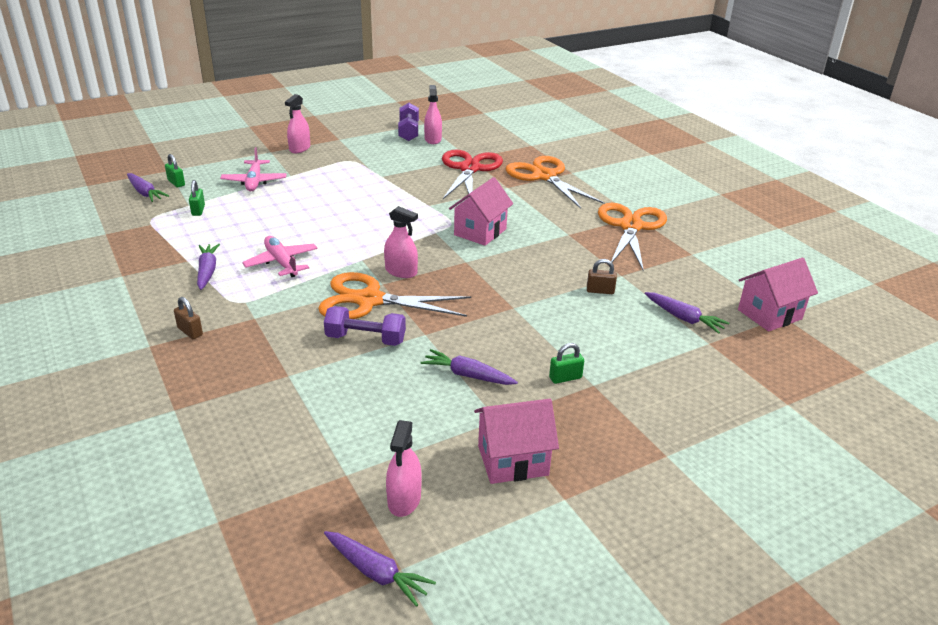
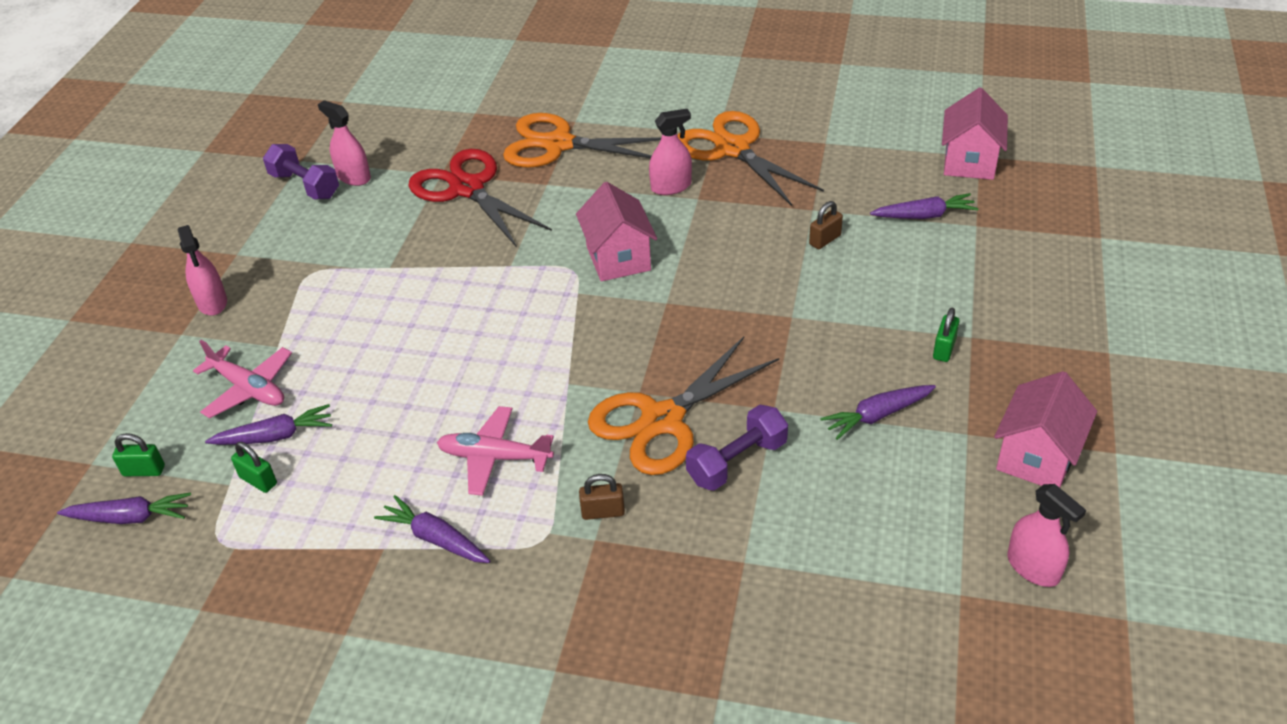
camera: 45 degrees left, 10 degrees up
brown padlock [174,297,203,339] -> brown padlock moved to [579,474,625,520]
purple carrot [324,531,436,607] -> purple carrot moved to [205,404,332,445]
pink spray bottle [384,206,418,278] -> pink spray bottle moved to [649,109,692,195]

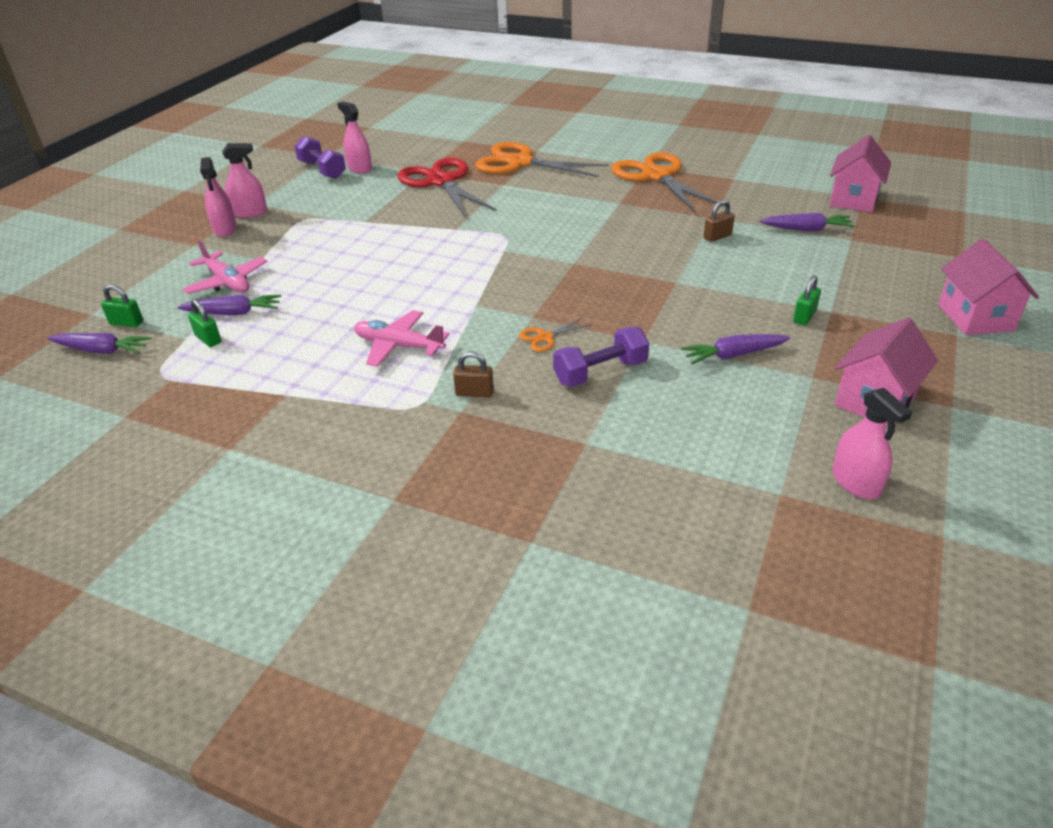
camera: 10 degrees right, 5 degrees down
purple carrot [374,495,490,563] -> none
pink house [576,182,657,281] -> pink house moved to [938,239,1039,335]
orange scissors [588,337,779,475] -> orange scissors [519,317,593,352], size x0.42
pink spray bottle [649,109,692,195] -> pink spray bottle moved to [222,143,267,218]

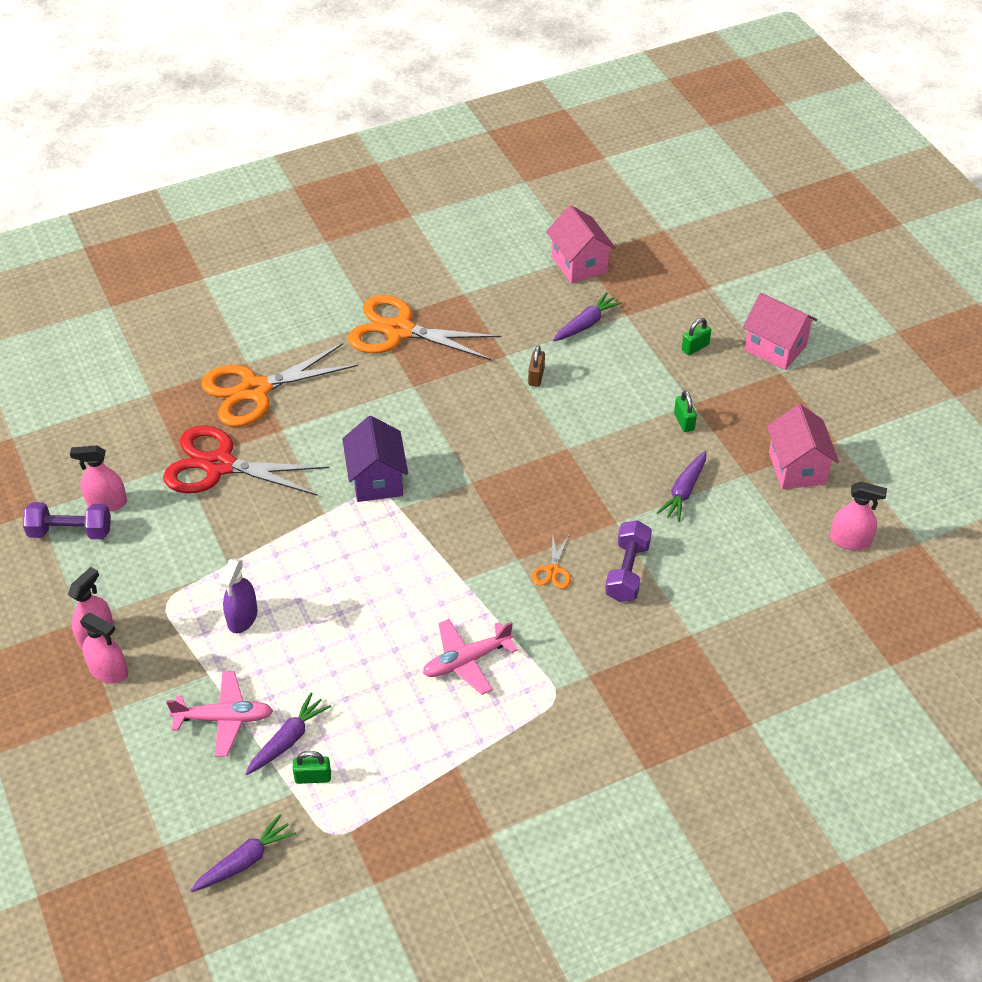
camera: 50 degrees left, 10 degrees up
green padlock [101,284,143,327] -> green padlock moved to [682,318,711,355]
brown padlock [453,351,494,397] -> none
none -> purple spray bottle [220,558,257,633]
none -> purple house [342,416,408,502]

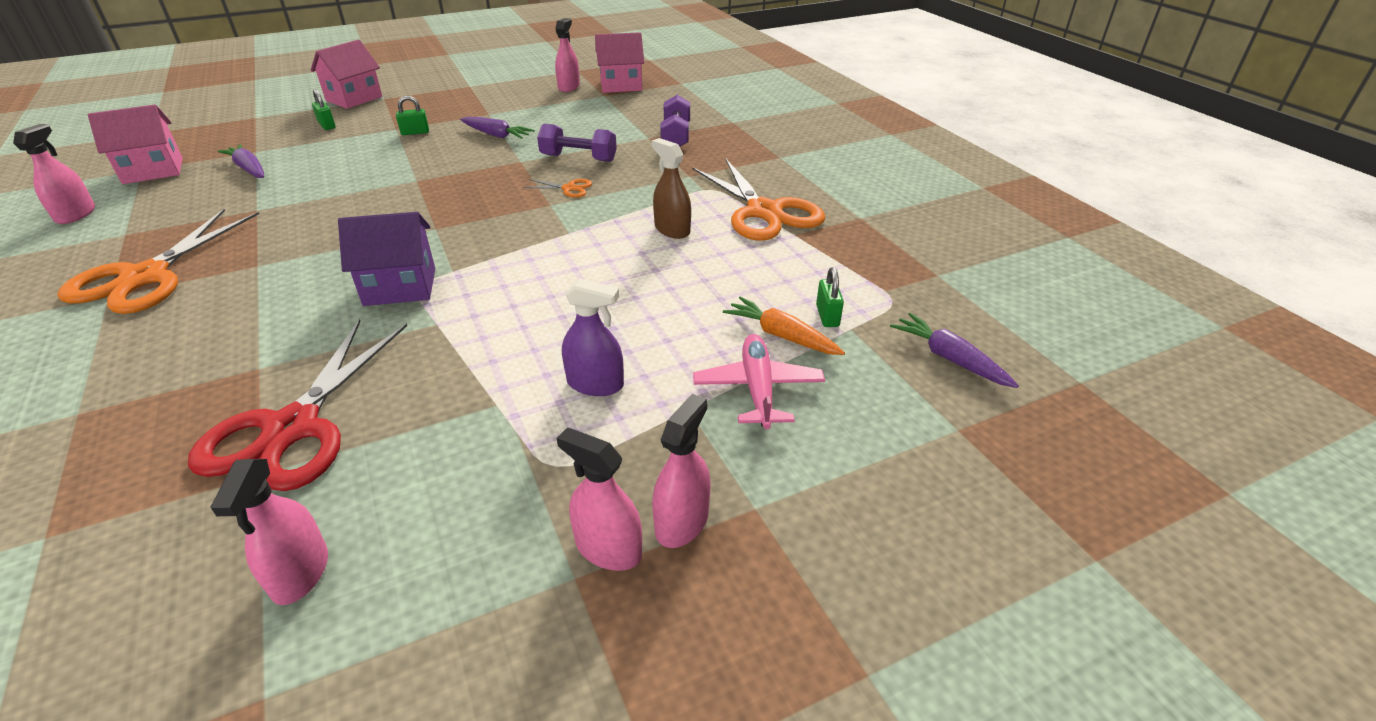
camera: 90 degrees left, 10 degrees down
purple dumbbell [23,502,111,539] -> purple dumbbell moved to [660,95,690,146]
orange scissors [201,343,358,427] -> orange scissors moved to [692,159,825,241]
purple carrot [245,692,331,775] -> orange carrot [723,297,845,355]
pink plane [423,619,518,695] -> brown spray bottle [652,138,691,239]
brown padlock [528,346,545,387] -> none
pink house [767,404,839,489] -> pink house moved to [595,32,644,93]
none -> pink spray bottle [13,124,95,224]

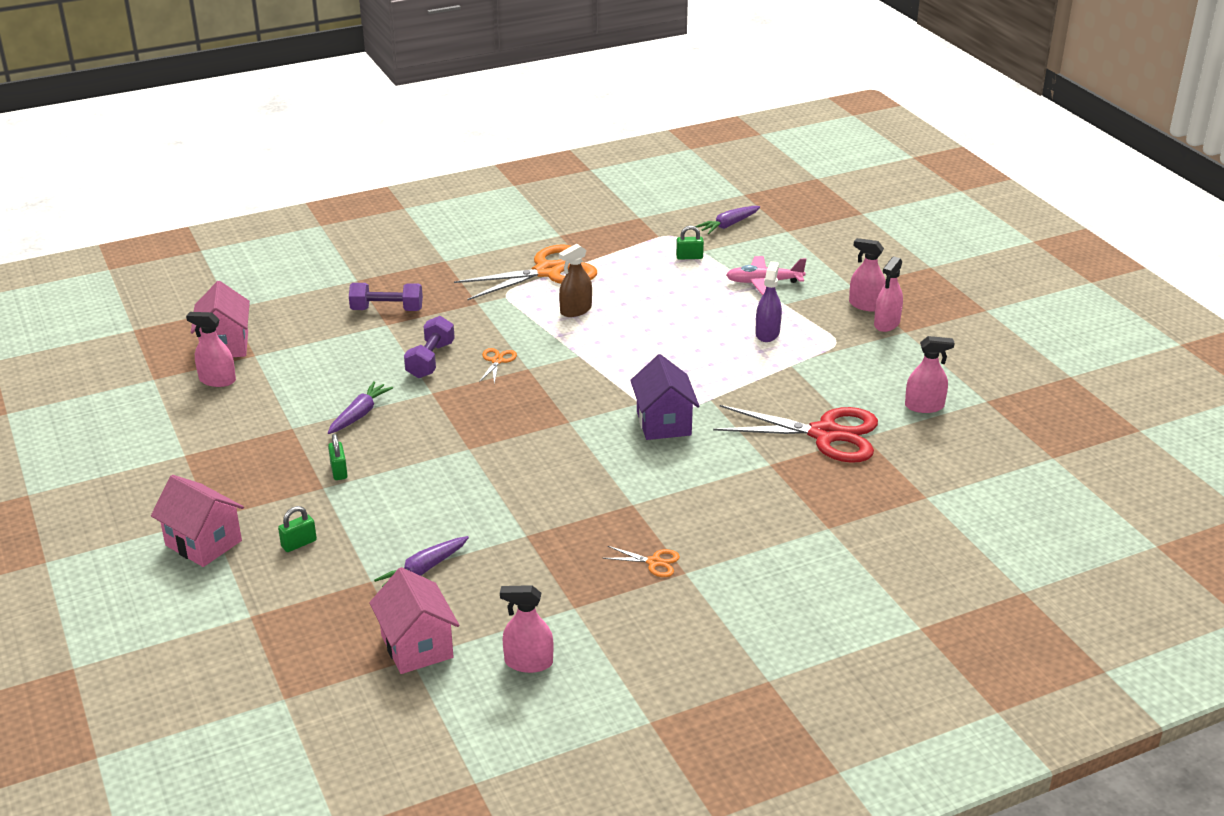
camera: 90 degrees left, 5 degrees down
orange scissors [57,209,259,314] -> orange scissors [603,546,680,577], size x0.42
orange carrot [723,297,845,355] -> none

